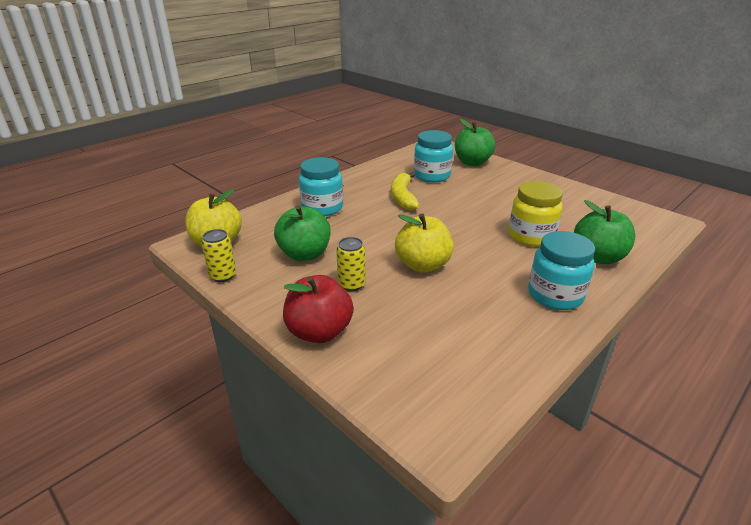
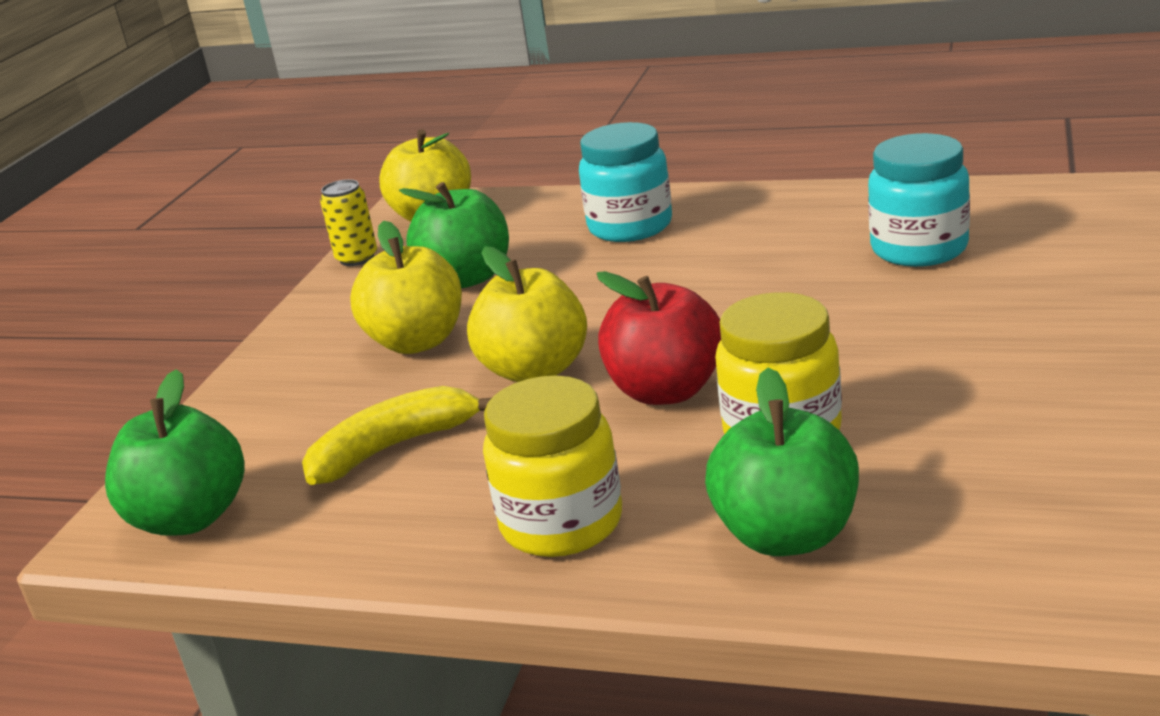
camera: 65 degrees right, 5 degrees down
red apple [283,275,354,343] -> red apple moved to [597,271,721,405]
yellow can [336,237,366,291] -> yellow apple [350,221,462,354]
yellow banana [391,172,420,210] -> yellow banana moved to [302,386,491,485]
green apple [455,119,495,166] -> green apple moved to [105,369,245,536]
turquoise jar [528,231,595,310] -> yellow jar [483,376,622,557]

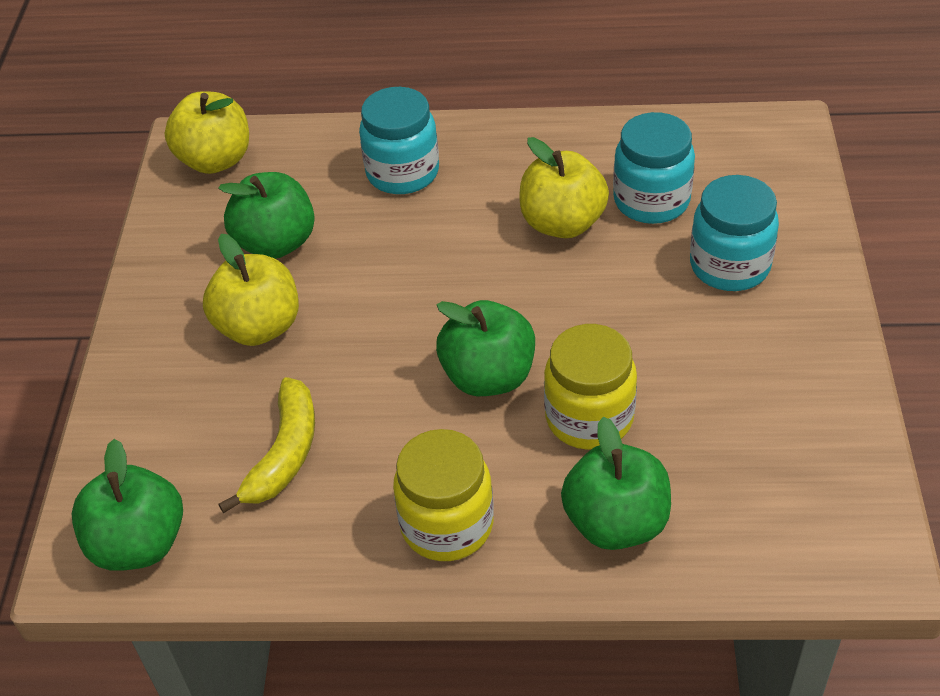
camera: 15 degrees left, 20 degrees up
yellow banana [302,386,491,485] -> yellow banana turned 150 degrees clockwise [218,377,315,513]
yellow can [320,179,377,266] -> none
yellow apple [467,247,587,382] -> yellow apple moved to [520,137,609,238]
red apple [597,271,721,405] -> green apple [436,300,535,396]
none -> turquoise jar [690,175,779,291]

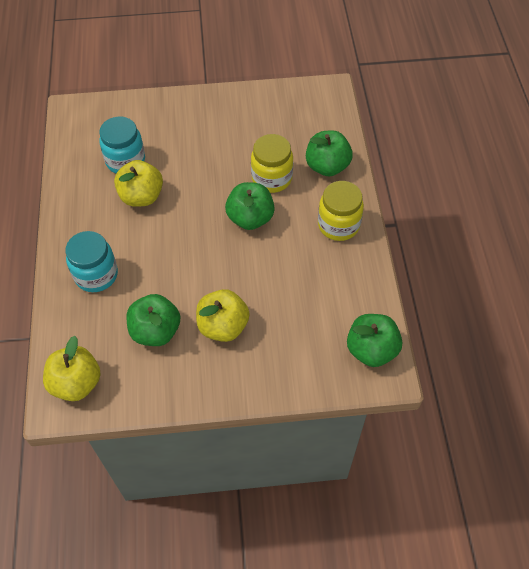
camera: 100 degrees left, 10 degrees up
yellow banana [218,377,315,513] -> none
turquoise jar [690,175,779,291] -> none

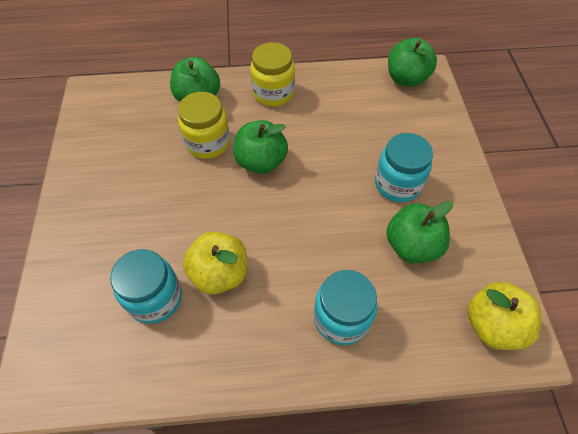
camera: 90 degrees left, 0 degrees up
yellow apple [196,289,250,342] -> turquoise jar [375,133,433,202]

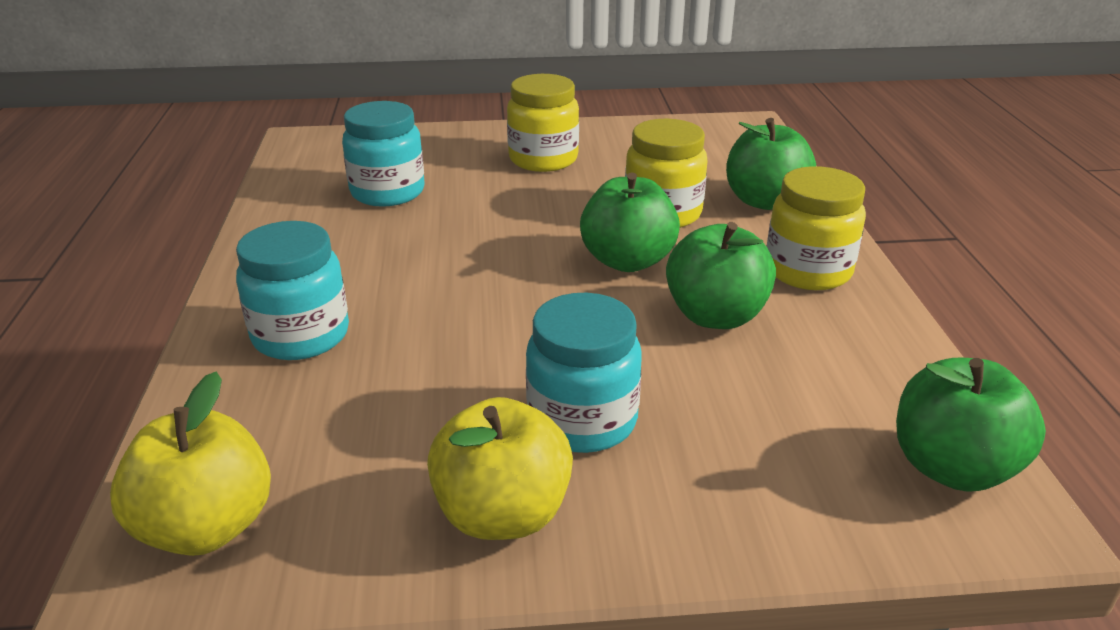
camera: 90 degrees right, 25 degrees down
yellow apple [183,231,247,295] -> yellow apple moved to [427,397,573,540]
green apple [386,201,453,263] -> green apple moved to [666,222,776,329]
none -> yellow jar [507,74,579,172]

